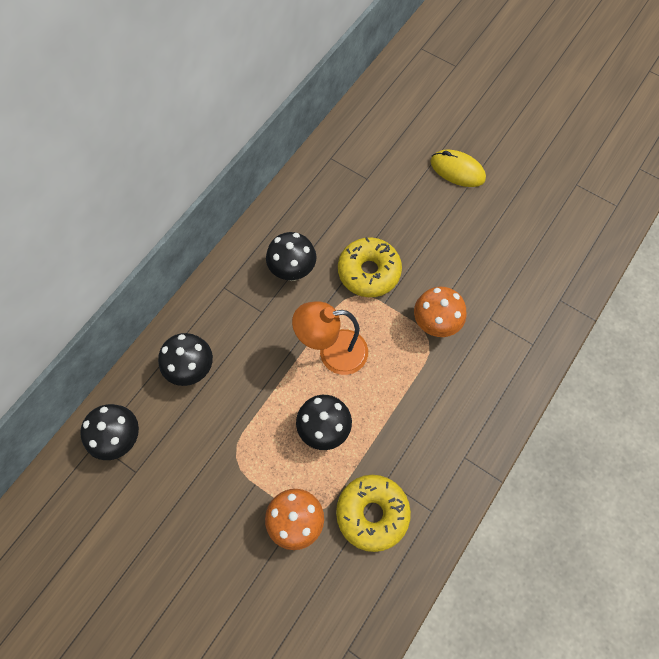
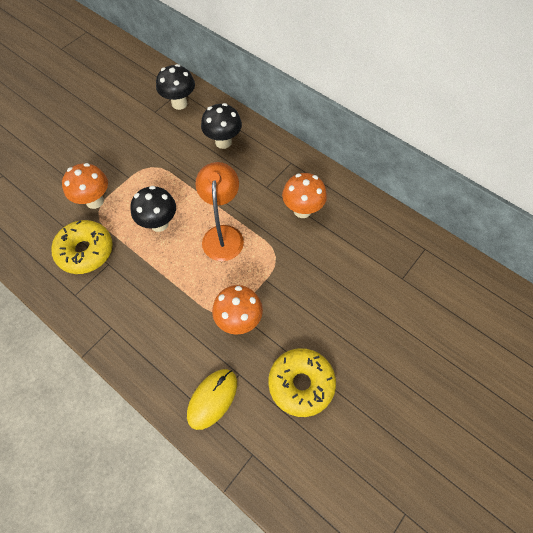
camera: 95 degrees right, 5 degrees down
black mushroom [266,232,317,281] -> orange mushroom [282,173,327,218]
yellow donut [338,237,402,297] -> yellow donut moved to [268,348,336,417]
yellow mouse [431,149,486,187] -> yellow mouse moved to [187,369,237,430]

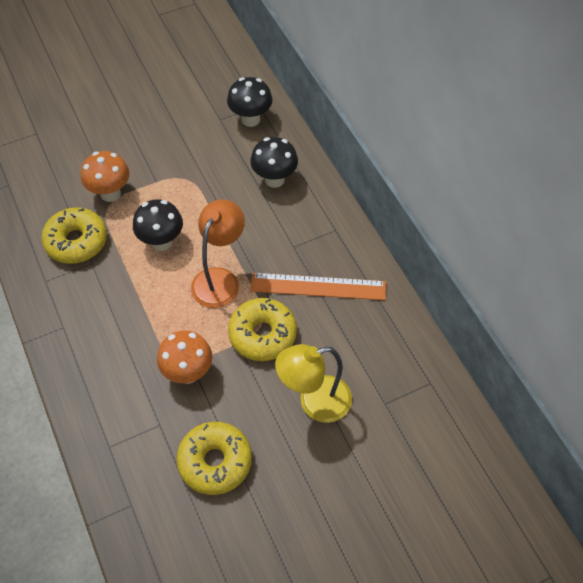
camera: 25 degrees right, 5 degrees down
yellow mouse [187,369,237,430] -> none
orange mushroom [282,173,327,218] -> orange ruler [250,273,386,300]
none -> yellow donut [228,298,297,361]
none -> yellow lamp [275,344,352,423]

